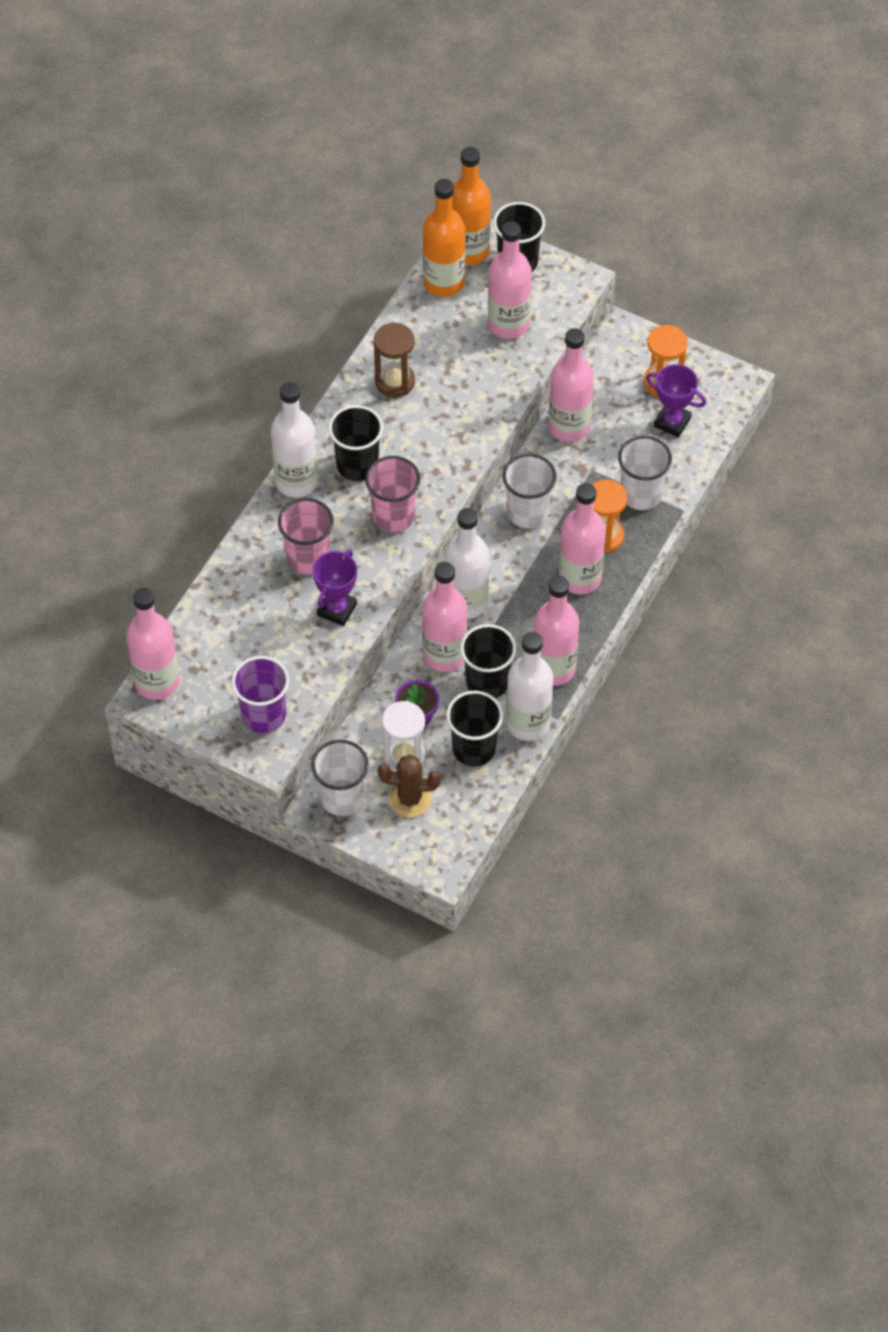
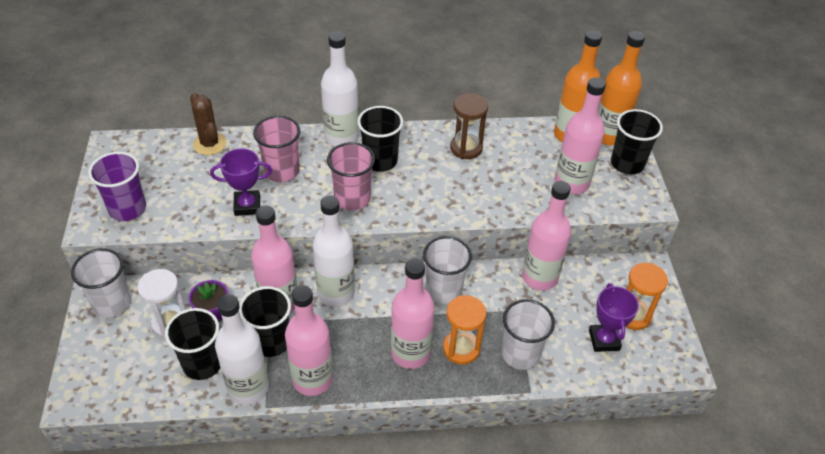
camera: 55 degrees right, 10 degrees down
pink bottle [126,588,180,700] -> none
brown cactus [378,754,441,818] -> brown cactus moved to [190,93,226,155]

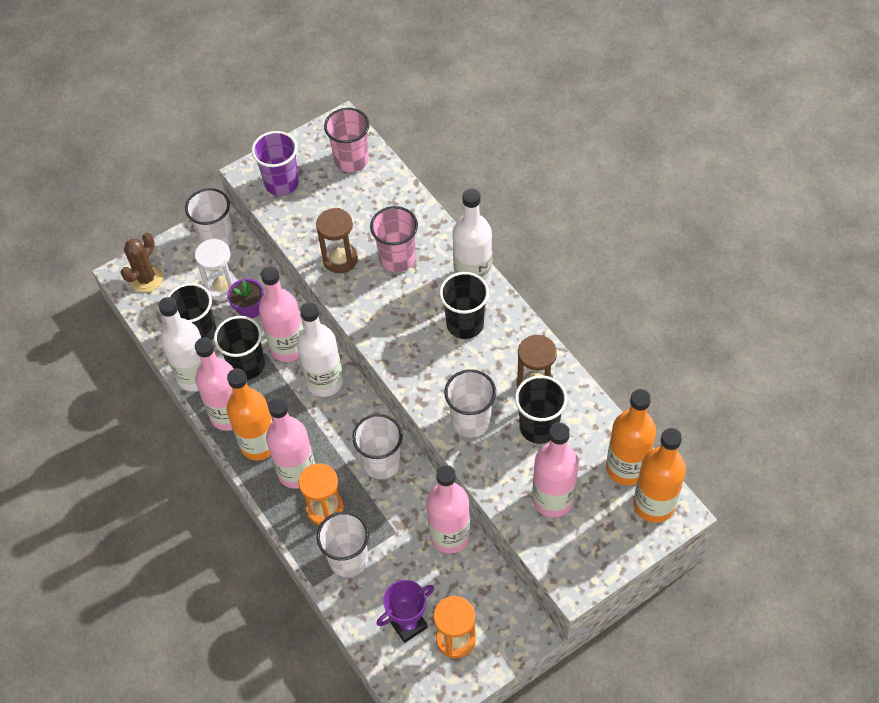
camera: 65 degrees right, 10 degrees up
brown cactus [190,93,226,155] -> brown cactus moved to [121,233,163,293]
purple trophy [210,148,272,216] -> brown hourglass [316,208,358,273]
pink cup [327,142,375,210] -> pink cup moved to [324,108,369,173]
black cup [611,109,663,174] -> black cup moved to [515,375,567,444]
none -> orange bottle [226,369,273,461]
none -> white cup [444,369,496,438]

